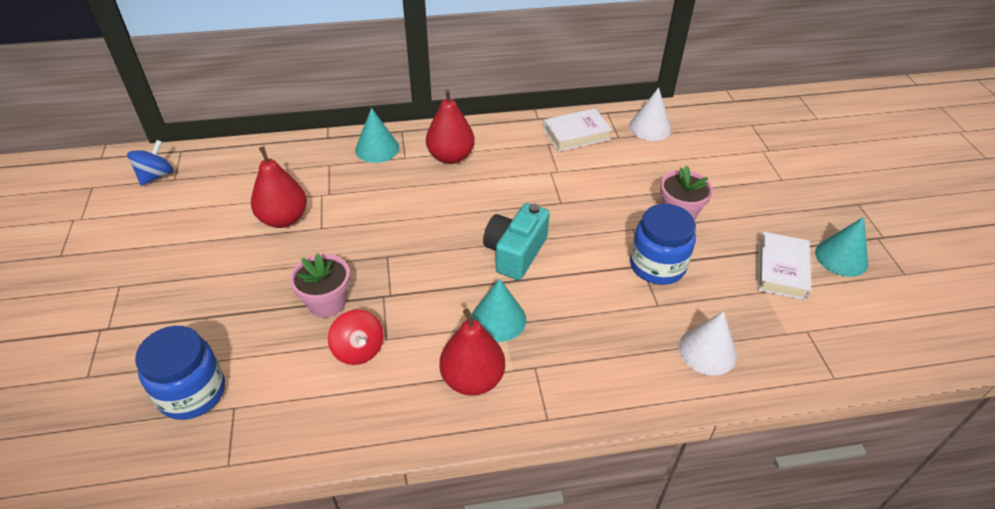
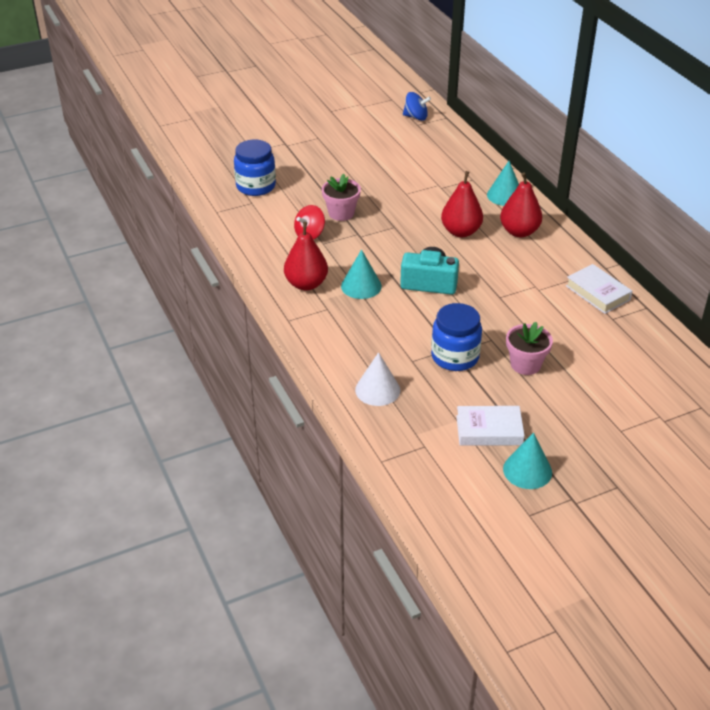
camera: 75 degrees right, 5 degrees down
red pear [251,146,307,228] -> red pear moved to [441,171,483,237]
white cone [629,88,671,141] -> none

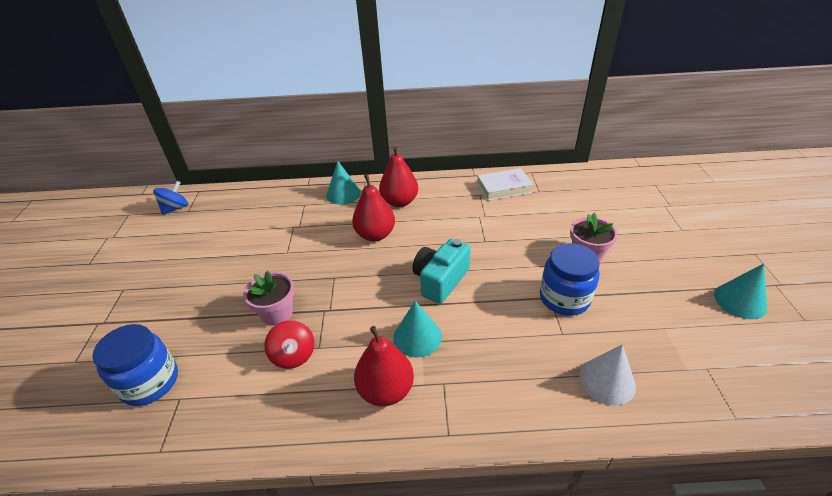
camera: 65 degrees left, 0 degrees up
white book [456,406,525,446] -> none

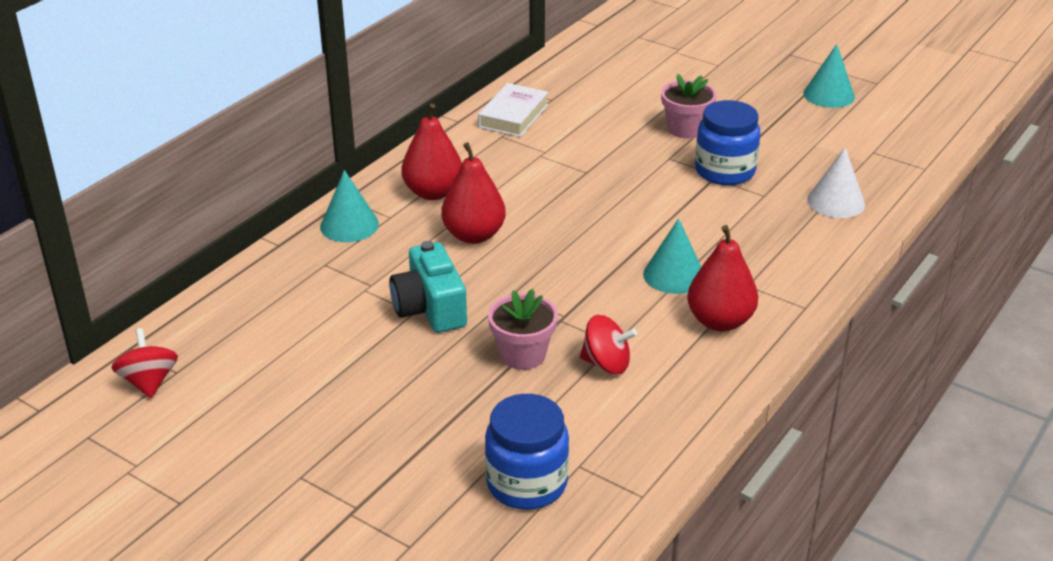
camera: 55 degrees left, 5 degrees down
blue spinning top [153,181,188,215] -> red spinning top [111,328,178,398]
turquoise camera [412,239,470,304] -> turquoise camera moved to [389,241,467,333]

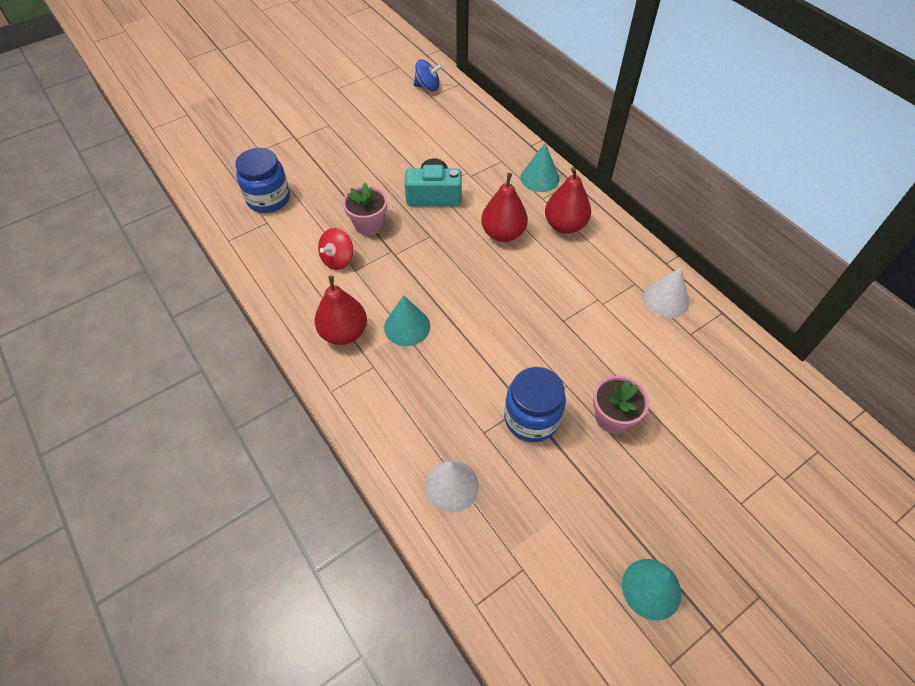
camera: 110 degrees right, 20 degrees up
red spinning top [111,328,178,398] -> blue spinning top [414,59,442,91]
white book [478,83,549,137] -> white cone [644,268,689,318]

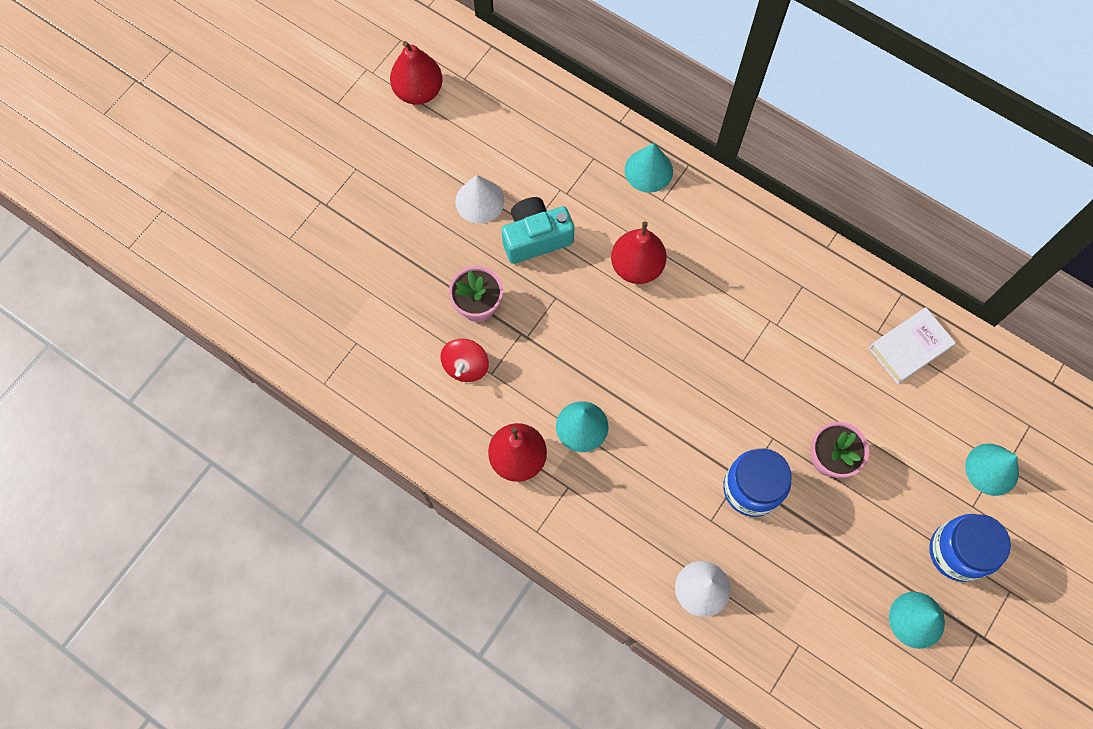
camera: 20 degrees left, 15 degrees up
blue jar [235,148,290,213] -> blue jar moved to [929,514,1011,582]
blue spinning top [414,59,442,91] -> none
red pear [545,167,591,234] -> red pear moved to [390,41,443,105]
white cone [644,268,689,318] -> white cone moved to [455,175,505,224]
none -> white book [869,307,956,384]
none -> turquoise cone [965,444,1019,496]

